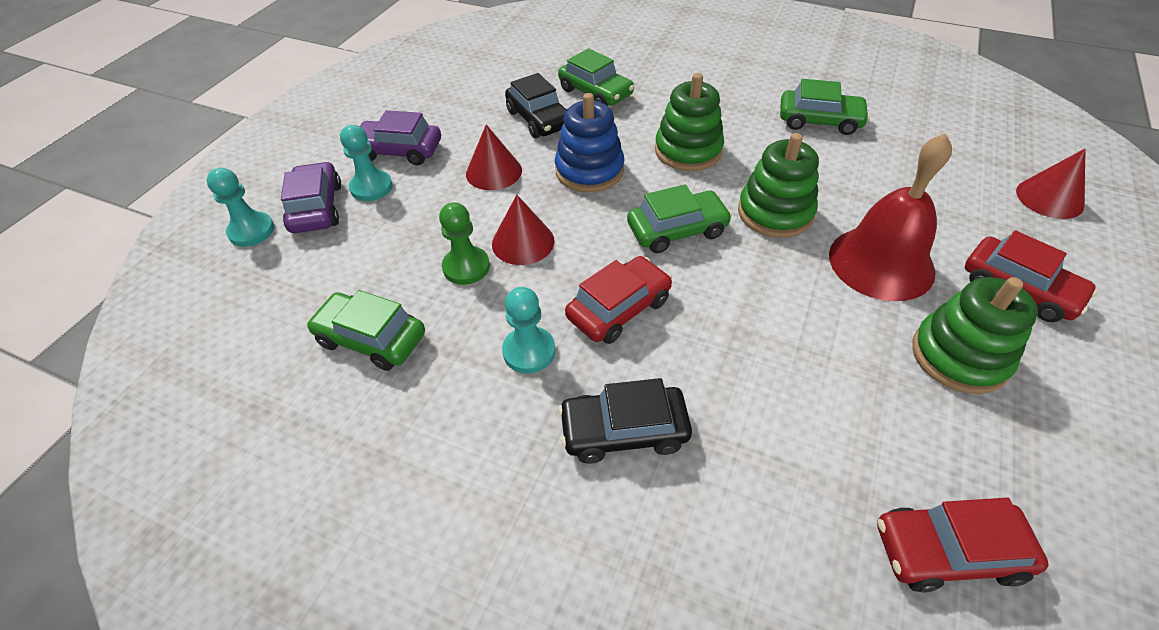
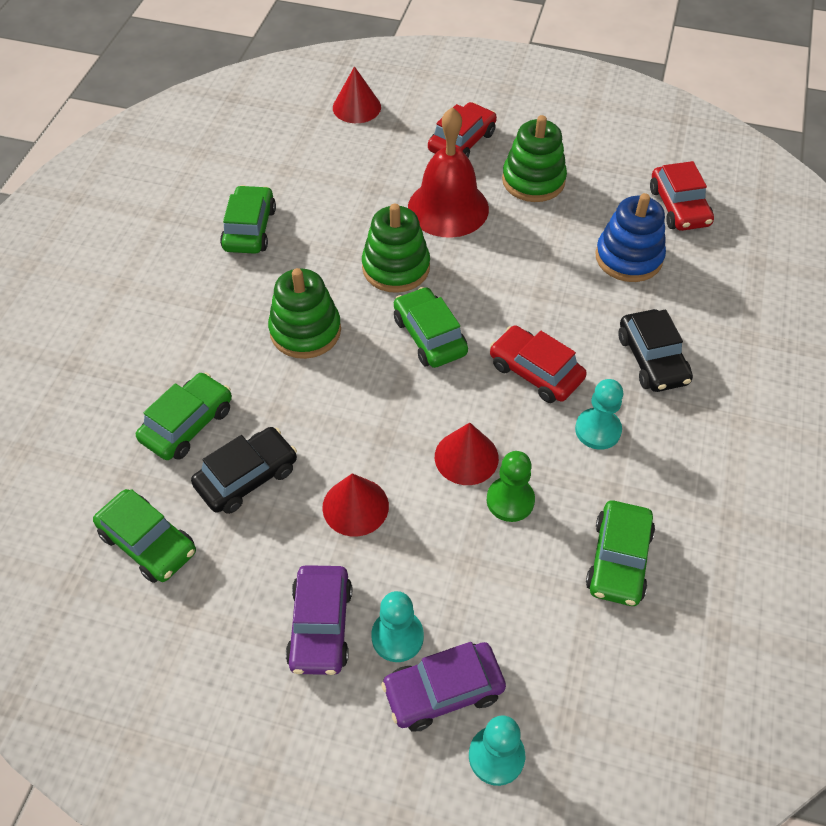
camera: 100 degrees left, 5 degrees up
blue stacking toy [555,93,625,193] -> blue stacking toy moved to [595,193,666,282]
none -> green car [93,489,196,583]

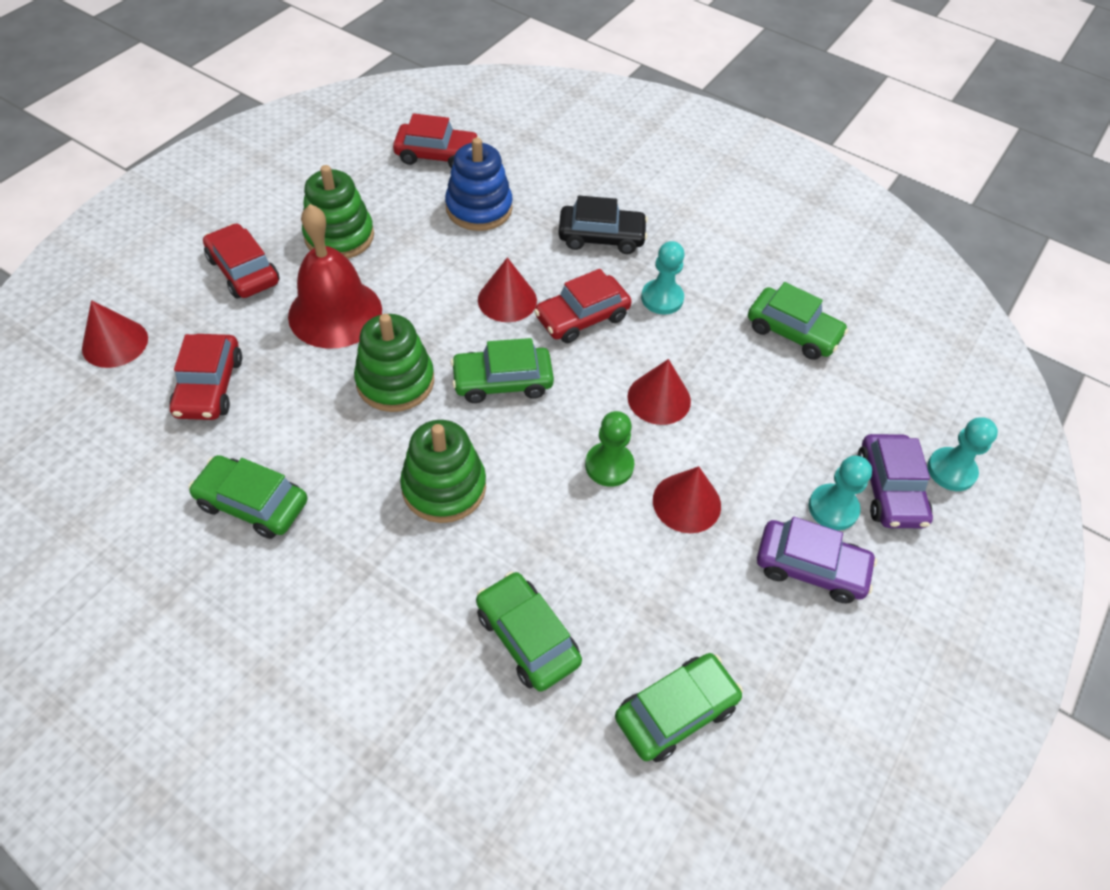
camera: 75 degrees left, 0 degrees up
black car [191,427,297,514] -> none
green pawn [487,451,535,522] -> green pawn moved to [585,411,634,487]
none -> red car [169,334,242,420]
none -> red cone [478,257,537,322]

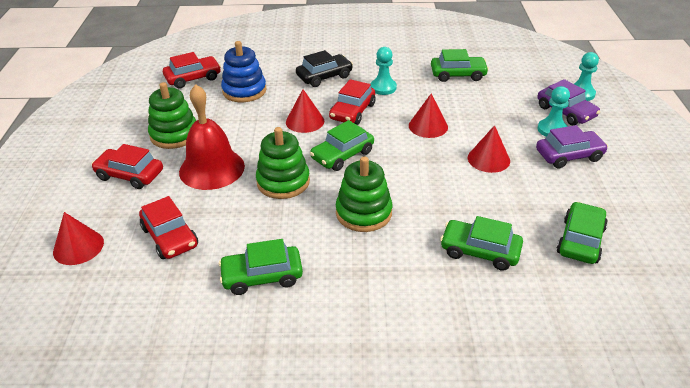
camera: 30 degrees left, 15 degrees down
green pawn [585,411,634,487] -> none

